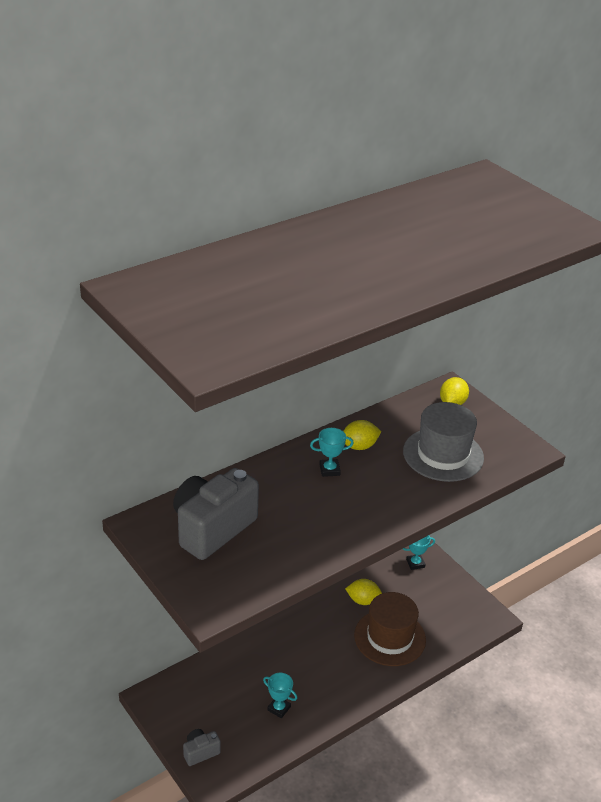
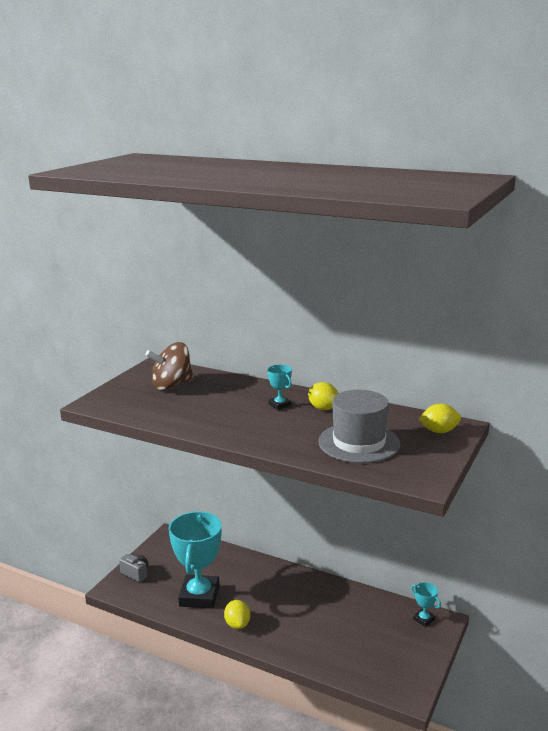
camera: 65 degrees right, 15 degrees down
grey camera [173,468,259,560] -> brown spinning top [145,342,194,390]
turquoise trophy [263,673,297,718] -> turquoise trophy [169,511,222,609], size x2.36
yellow lemon [345,579,382,605] -> yellow lemon moved to [224,600,250,629]
brown hat [354,592,426,666] -> none

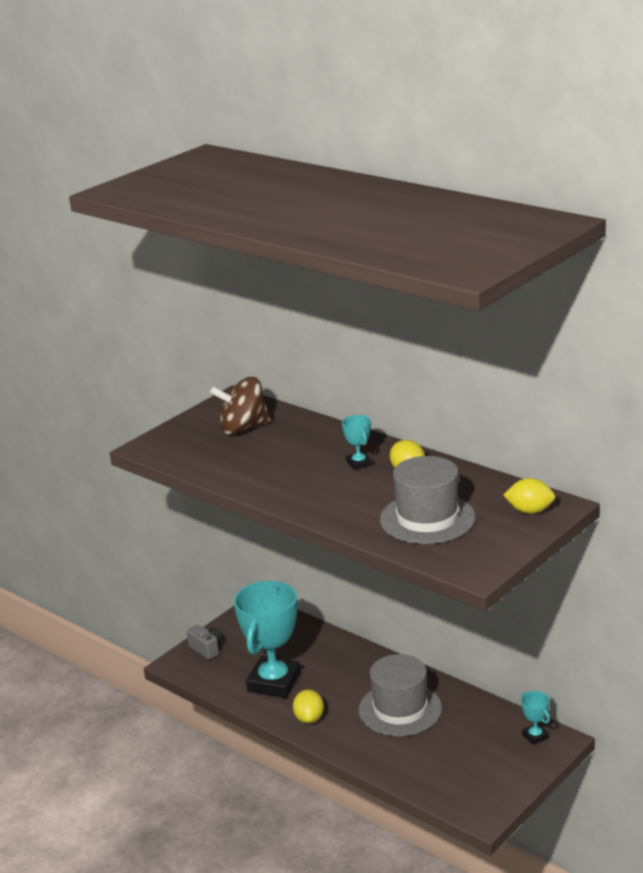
camera: 15 degrees right, 5 degrees up
none -> grey hat [358,654,442,736]

